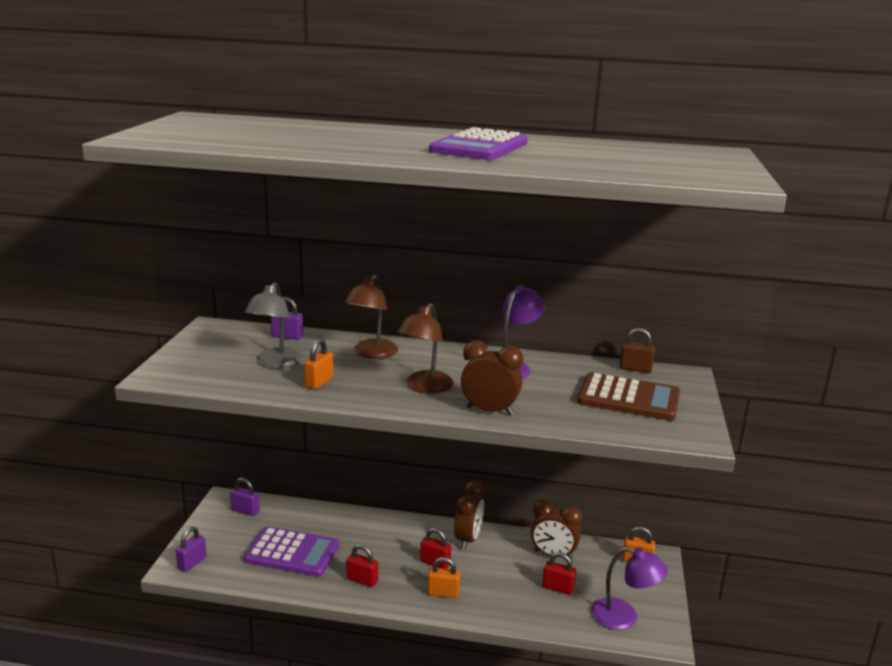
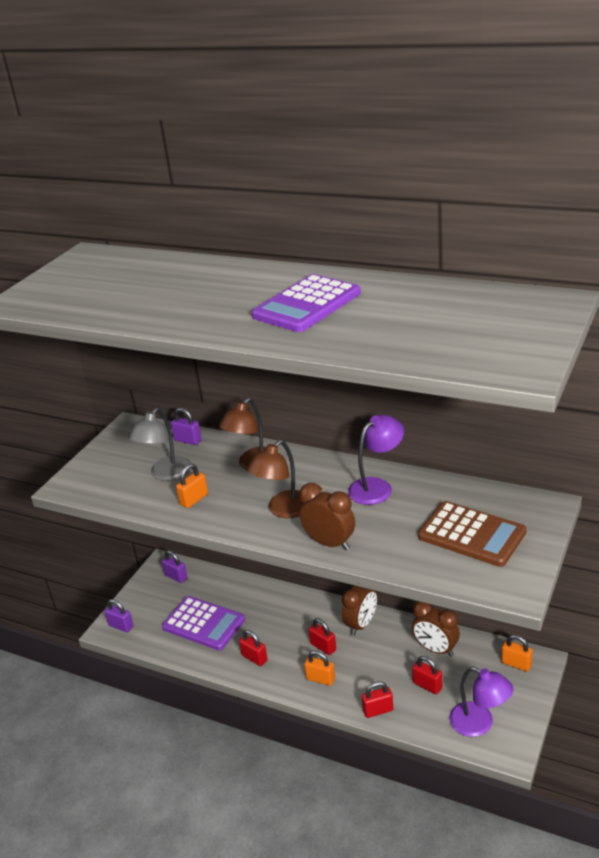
camera: 20 degrees right, 10 degrees up
purple padlock [175,526,207,572] -> purple padlock turned 75 degrees clockwise [105,599,134,632]
brown padlock [619,328,655,373] -> none
none -> red padlock [362,681,393,718]

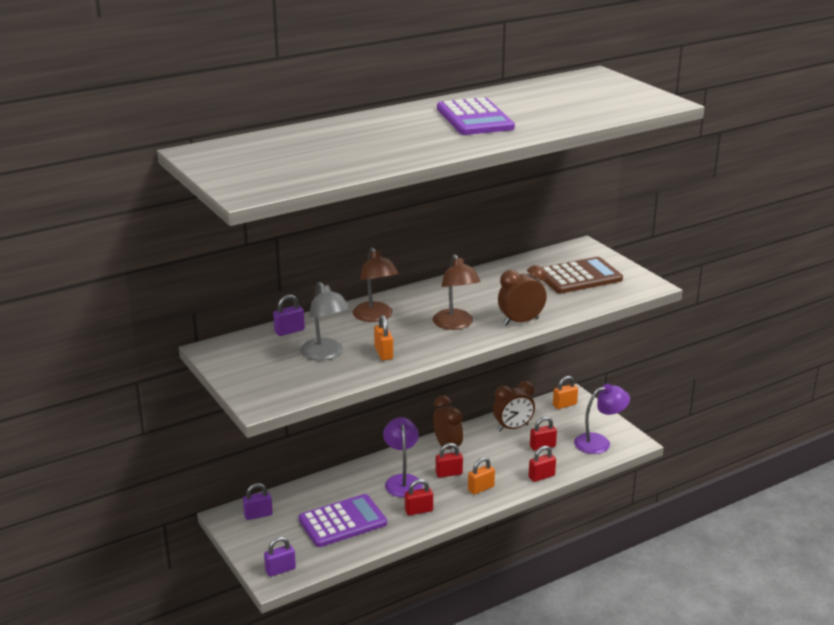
camera: 60 degrees left, 5 degrees down
purple lamp [348,415,404,505] -> purple lamp moved to [383,417,423,497]
red padlock [362,681,393,718] -> red padlock turned 45 degrees clockwise [528,446,556,482]

